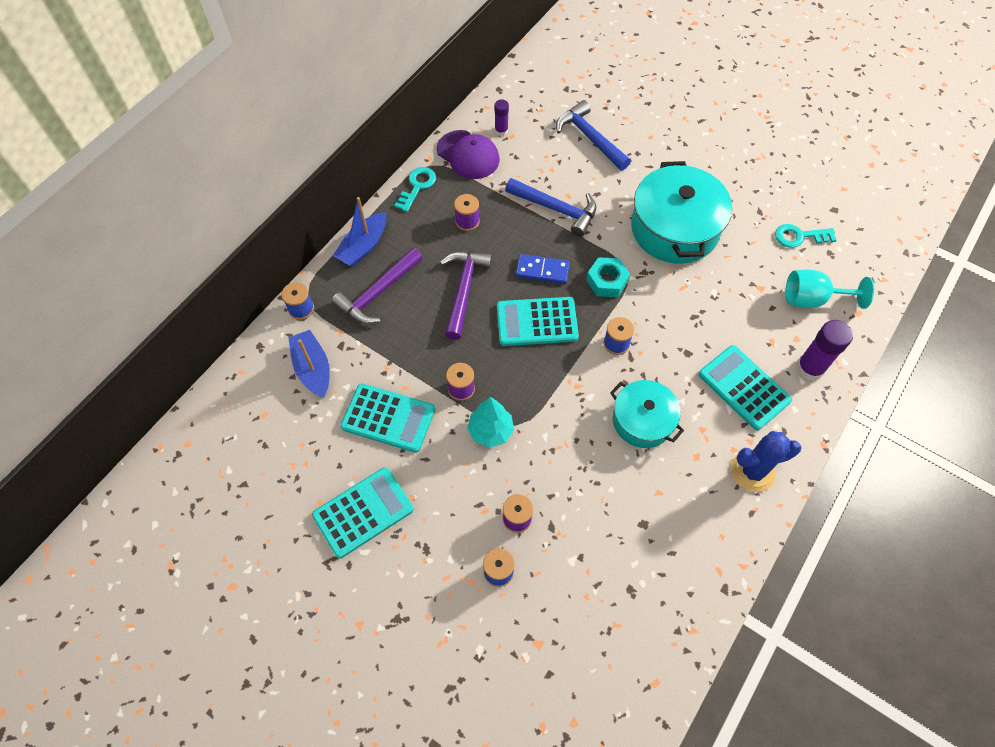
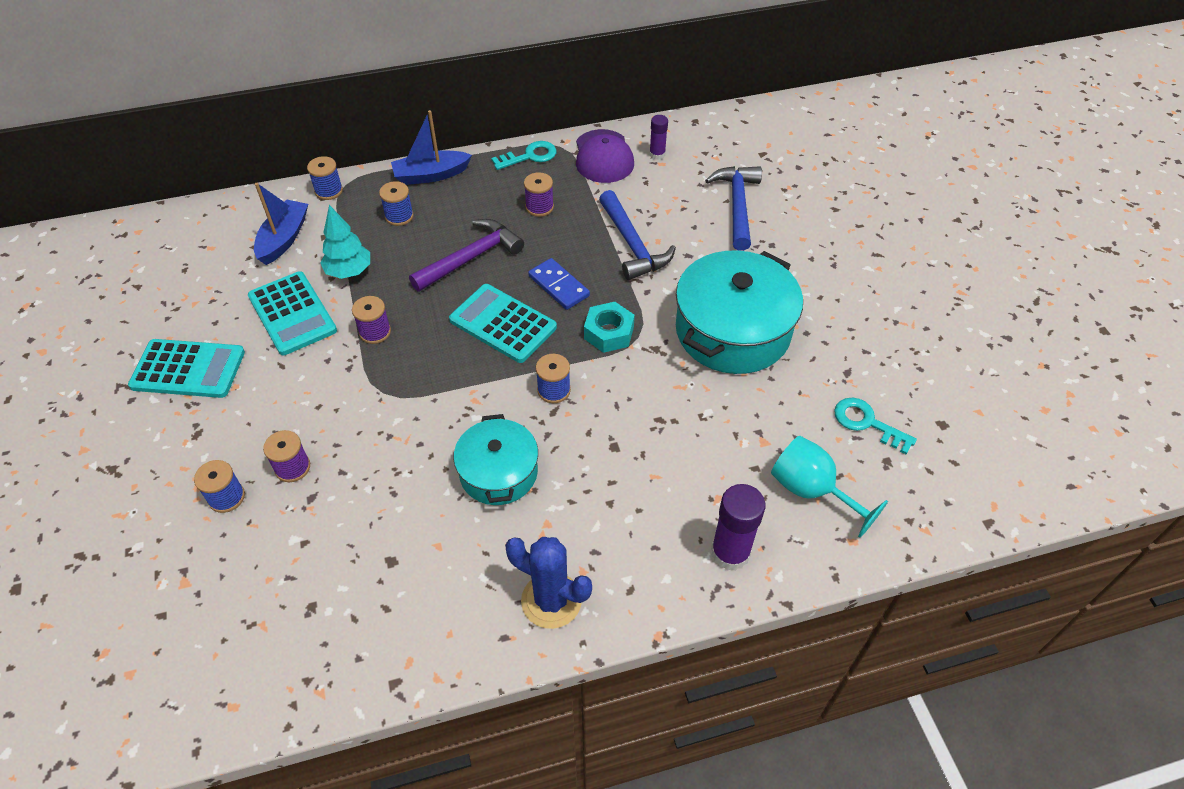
camera: 40 degrees right, 10 degrees down
purple hammer [331,247,423,324] -> blue spool [379,181,414,226]
turquoise tree [467,397,514,448] -> turquoise tree moved to [320,205,370,279]
turquoise calculator [698,345,792,430] -> none

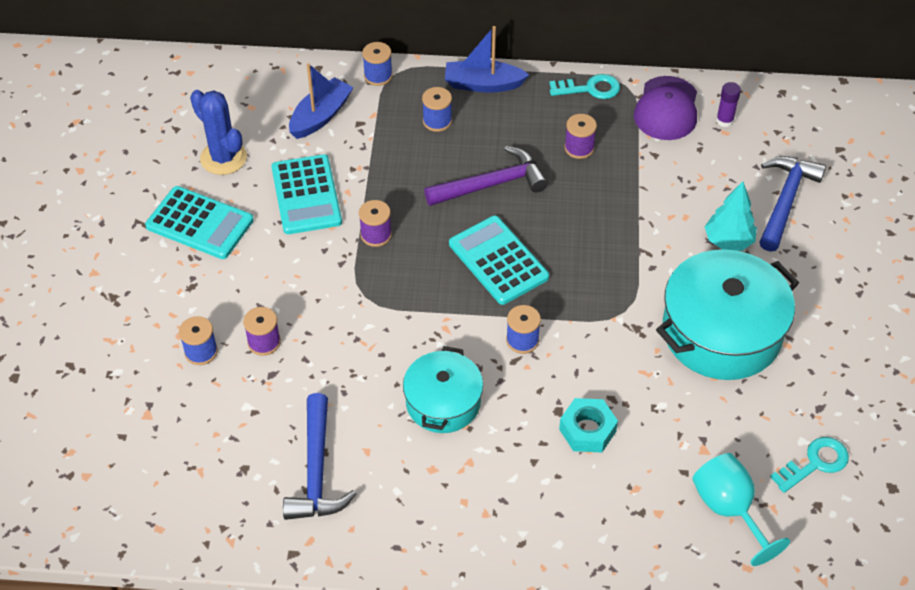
camera: 20 degrees right, 0 degrees up
turquoise tree [320,205,370,279] -> turquoise tree moved to [705,181,757,251]
blue cactus [505,537,592,629] -> blue cactus moved to [190,90,247,175]
blue domino [528,258,590,310] -> none
turquoise nut [584,302,635,353] -> turquoise nut moved to [559,398,618,453]
blue hammer [599,190,676,280] -> blue hammer moved to [283,393,356,520]
purple glue stick [711,484,766,571] -> none
turquoise key [834,398,917,454] -> turquoise key turned 90 degrees clockwise [770,437,849,493]

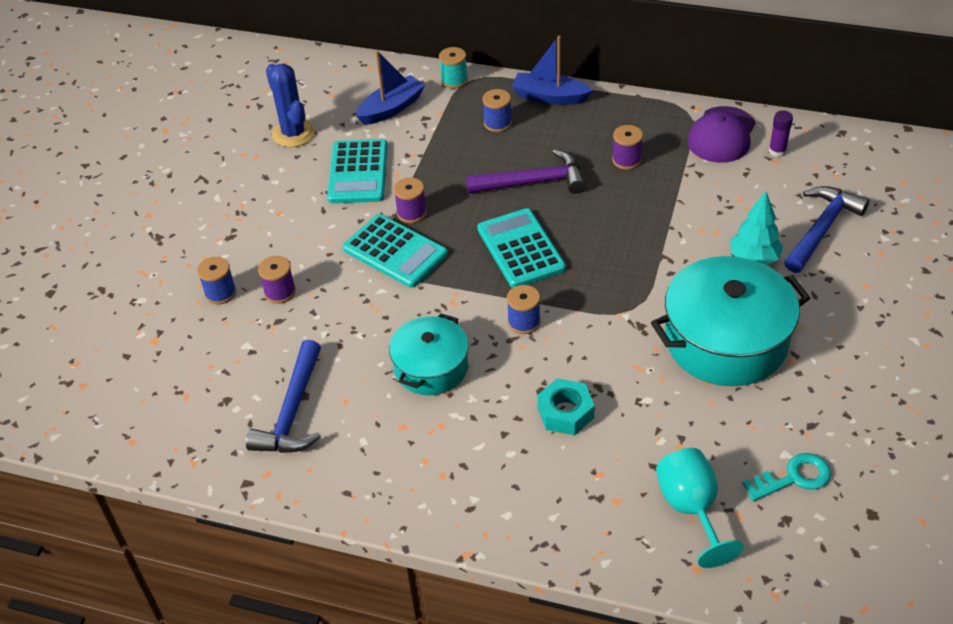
camera: 15 degrees right, 5 degrees down
turquoise calculator [145,186,254,259] -> turquoise calculator moved to [343,214,448,288]
blue spool [362,42,393,86] -> turquoise spool [439,47,468,89]
turquoise key [549,74,620,99] -> none

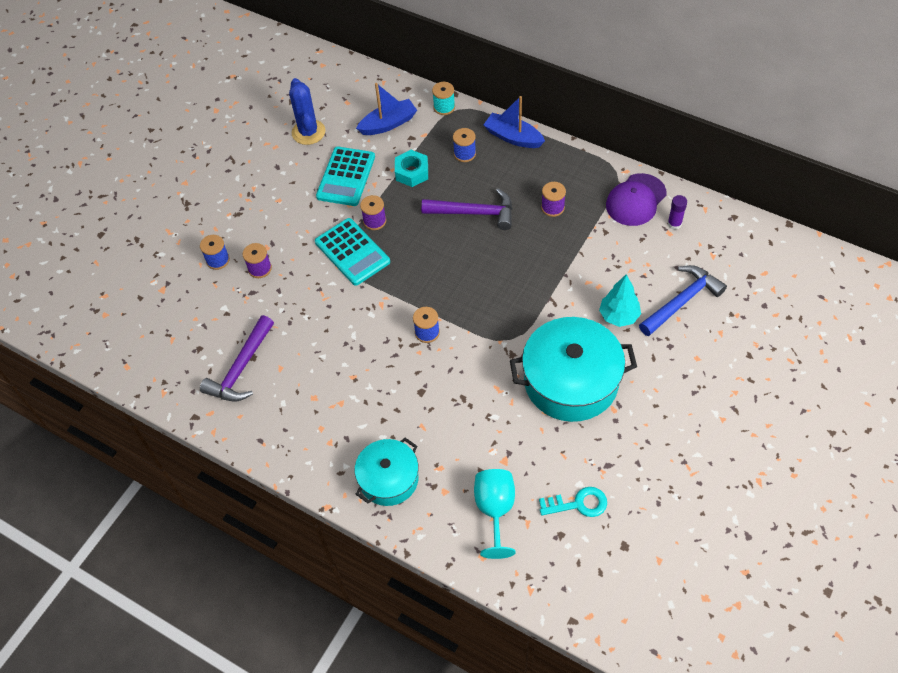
camera: 15 degrees right, 10 degrees up
blue hammer [246,340,321,453] -> purple hammer [200,315,274,401]
turquoise pot [389,313,469,395] -> turquoise pot moved to [355,438,419,506]
turquoise calculator [477,208,566,288] -> none
turquoise nut [537,378,595,435] -> turquoise nut moved to [395,150,428,187]

